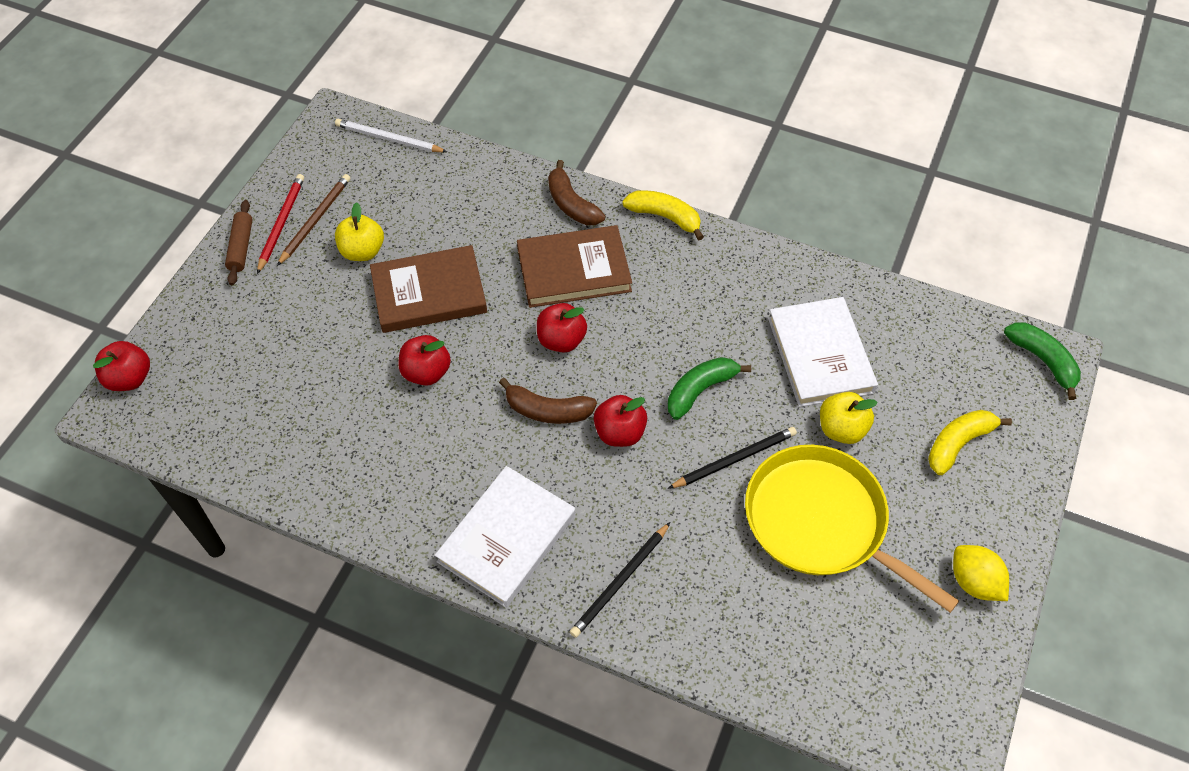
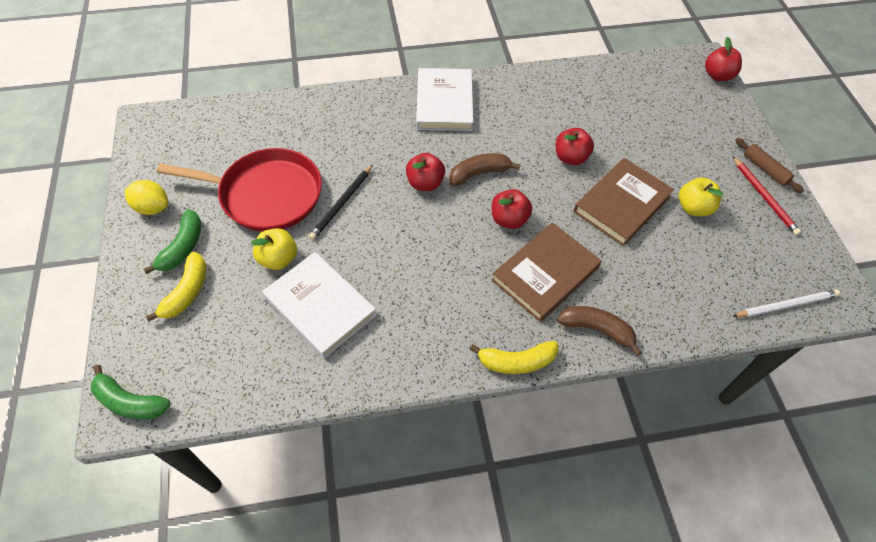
camera: 145 degrees right, 0 degrees up
brown pencil [277,174,350,266] -> none
black pencil [570,522,670,638] -> none
green banana [668,357,751,420] -> green banana moved to [144,210,201,274]
yellow pan [745,445,959,613] -> red pan [156,148,322,232]

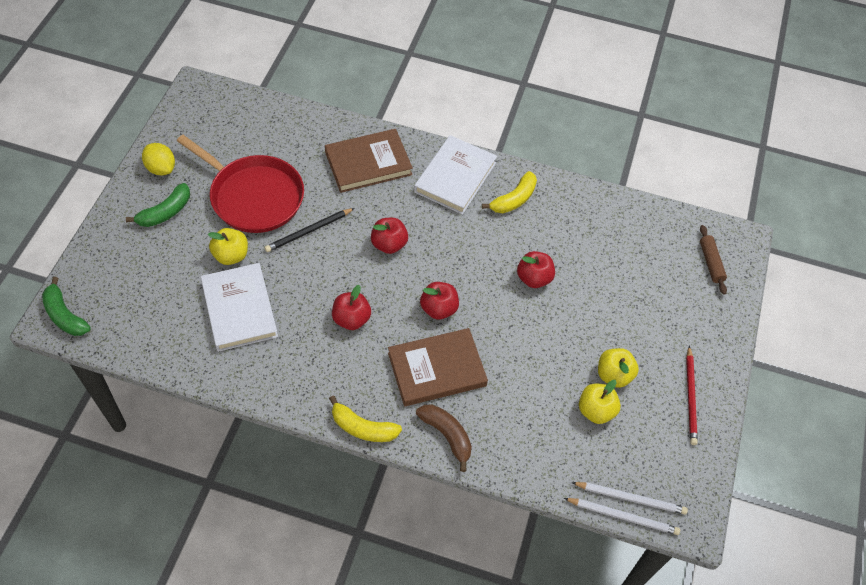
camera: 25 degrees right, 0 degrees up
yellow banana [146,252,206,322] -> yellow banana moved to [482,171,537,213]
brown banana [449,153,521,186] -> none
brown book [573,158,674,246] -> brown book moved to [325,129,413,193]
red apple [705,37,742,81] -> red apple moved to [332,285,371,330]
brown rolling pin [735,138,804,193] -> brown rolling pin moved to [700,225,727,295]
none -> white pencil [564,498,680,535]
none -> yellow apple [579,380,621,424]

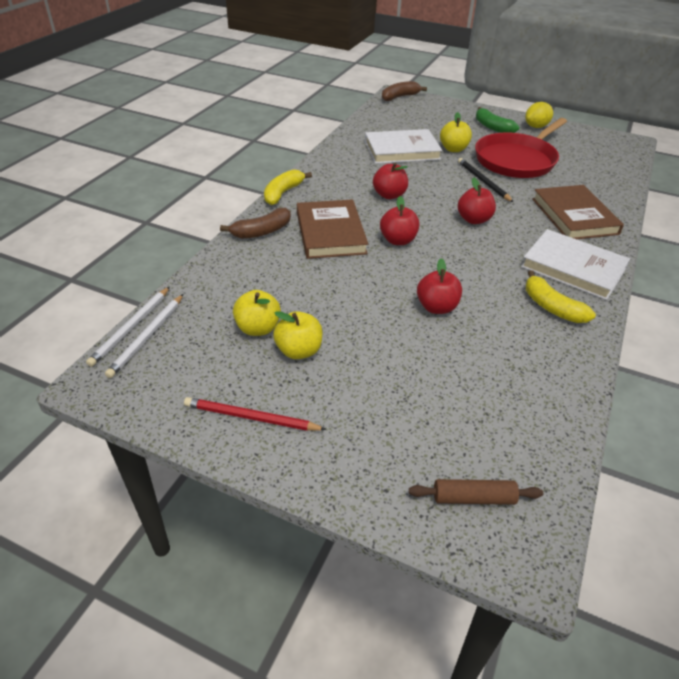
camera: 100 degrees right, 15 degrees down
green banana [42,277,91,336] -> brown banana [382,81,427,101]

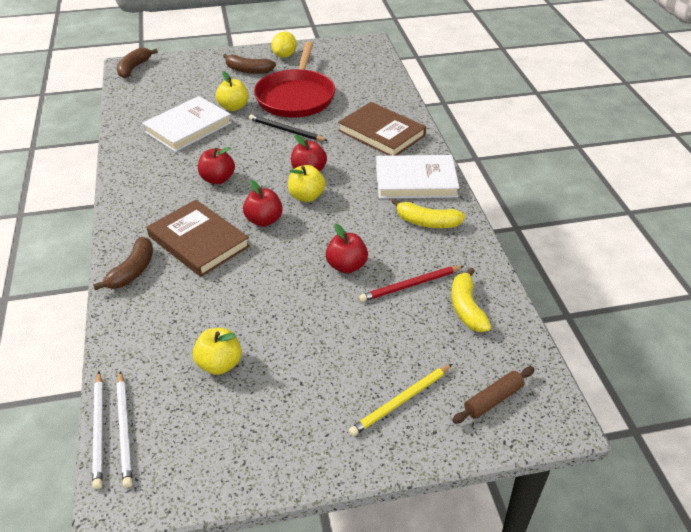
camera: 35 degrees left, 0 degrees up
red pencil [184,397,327,431] -> red pencil moved to [359,266,464,302]
yellow banana [264,169,312,205] -> yellow banana moved to [451,268,491,332]
yellow apple [273,311,322,359] -> yellow apple moved to [288,165,326,202]
green banana [476,107,520,133] -> brown banana [223,54,276,74]
none -> yellow pencil [349,364,452,436]

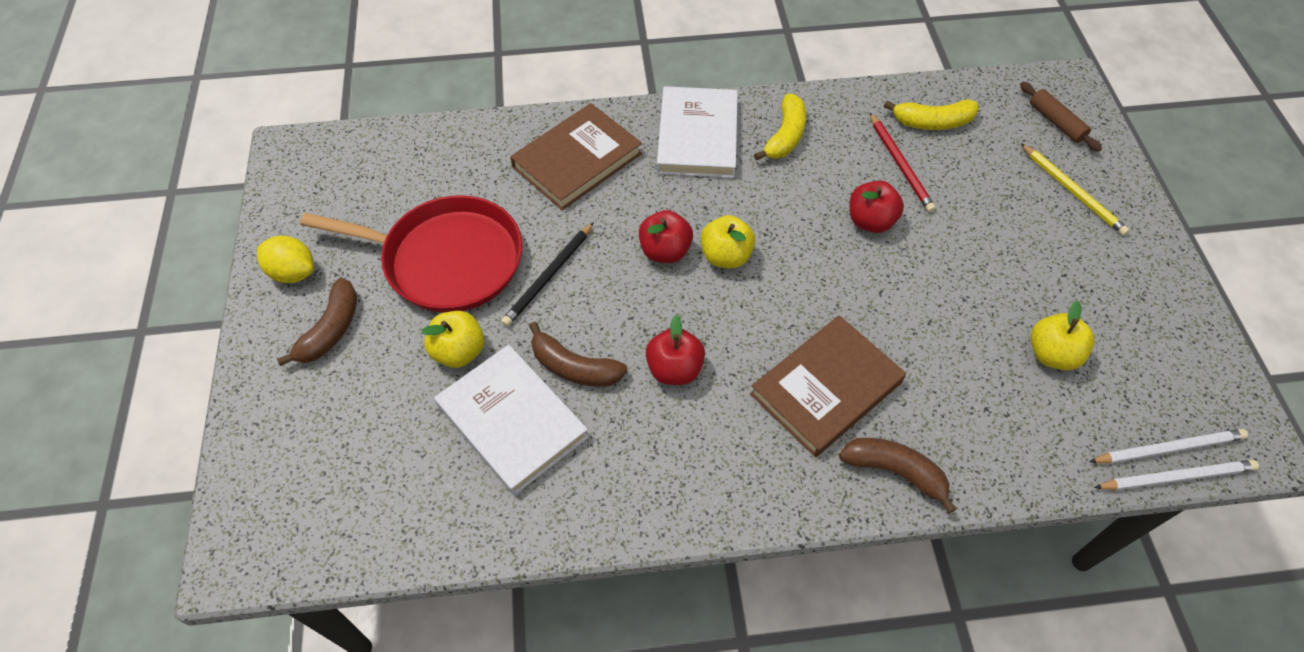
camera: 85 degrees left, 15 degrees up
brown banana [117,47,158,78] -> brown banana moved to [529,322,627,387]
red apple [243,180,283,227] -> none

